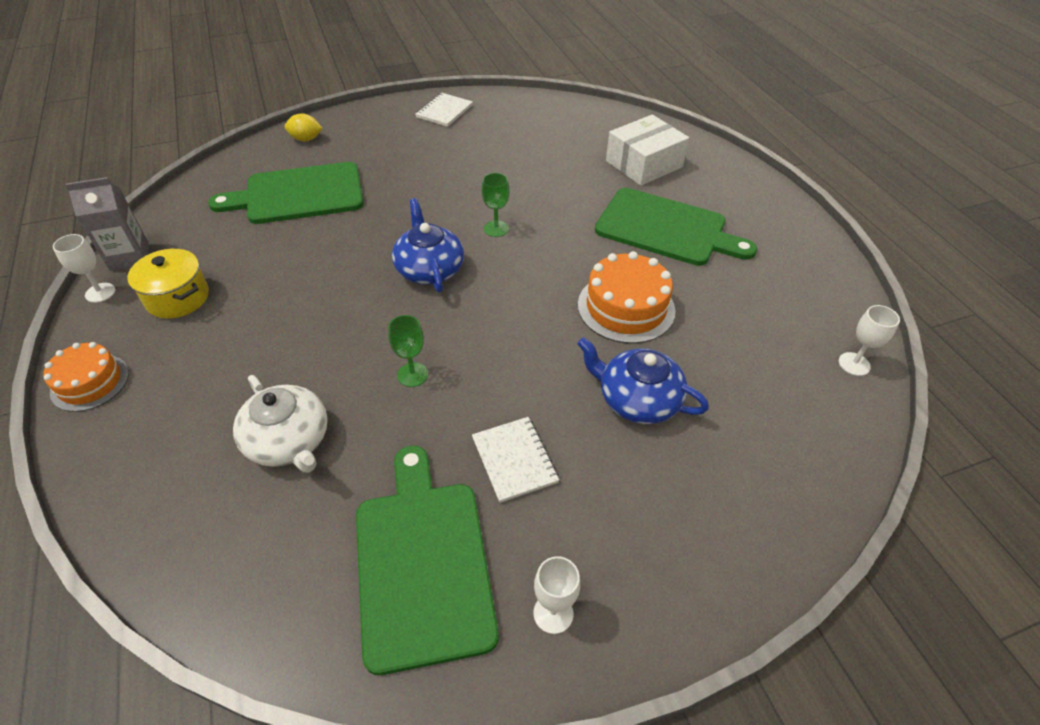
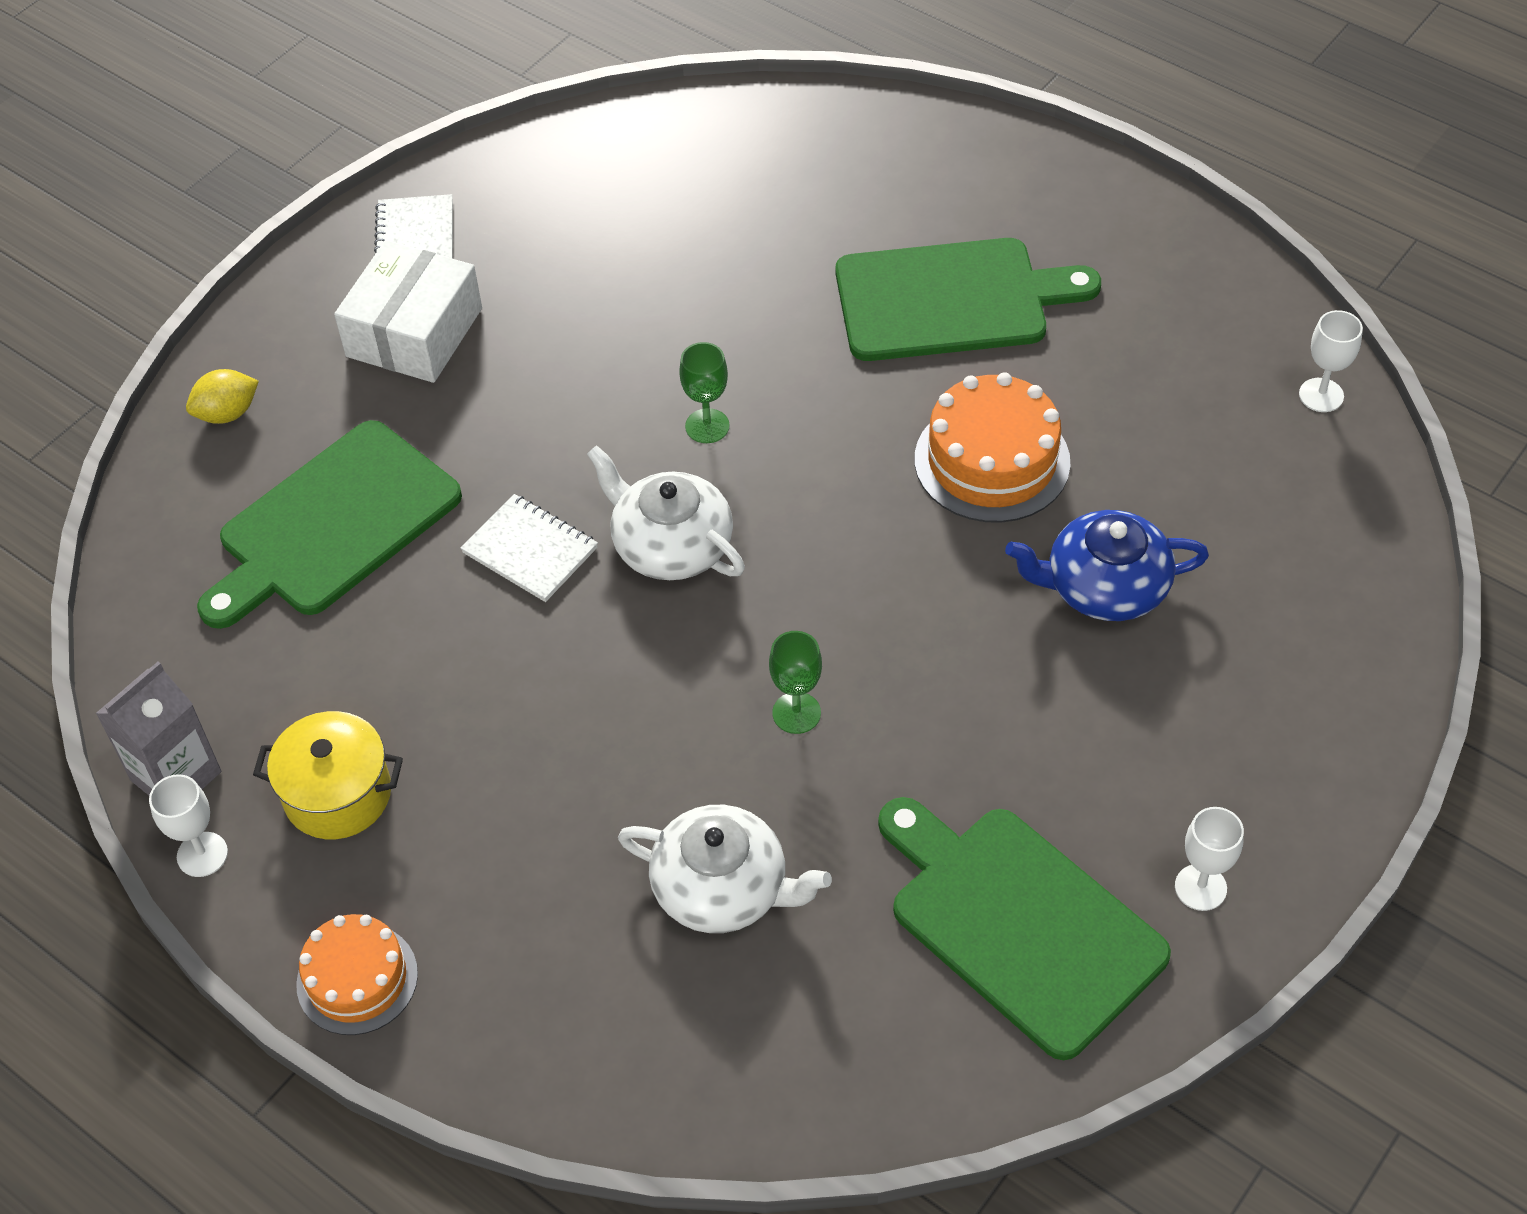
camera: 30 degrees left, 5 degrees up
blue teapot [392,198,464,293] -> white teapot [587,445,745,580]
white notebook [472,417,559,503] -> white notebook moved to [461,494,598,602]
white box [606,114,689,186] -> white box moved to [334,240,482,383]

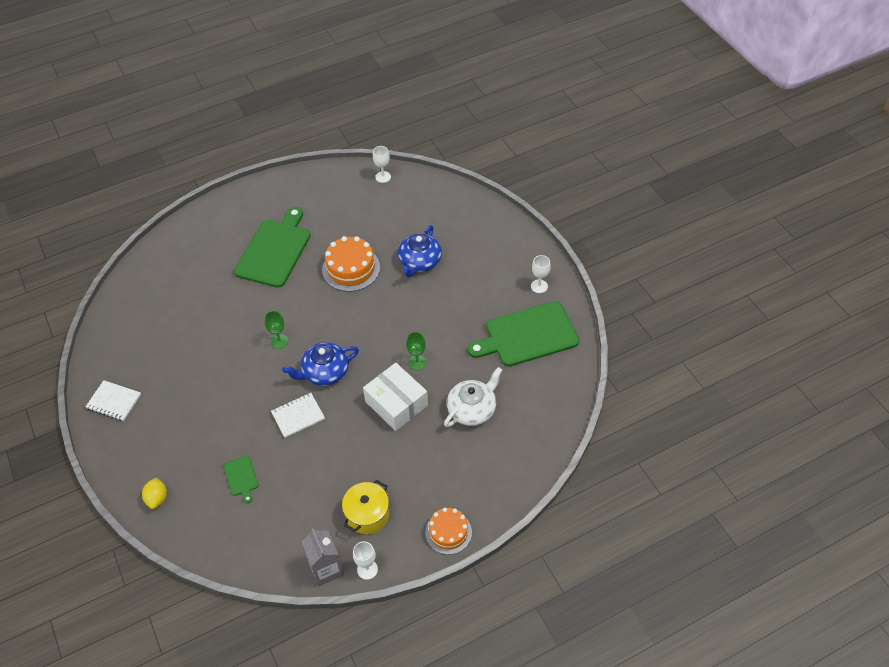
camera: 65 degrees left, 0 degrees up
green cutting board [197,420,462,629] -> green cutting board [224,456,258,503], size x0.43
white box [334,240,482,383] -> white box moved to [363,363,428,431]
white teapot [587,445,745,580] -> blue teapot [282,342,359,386]

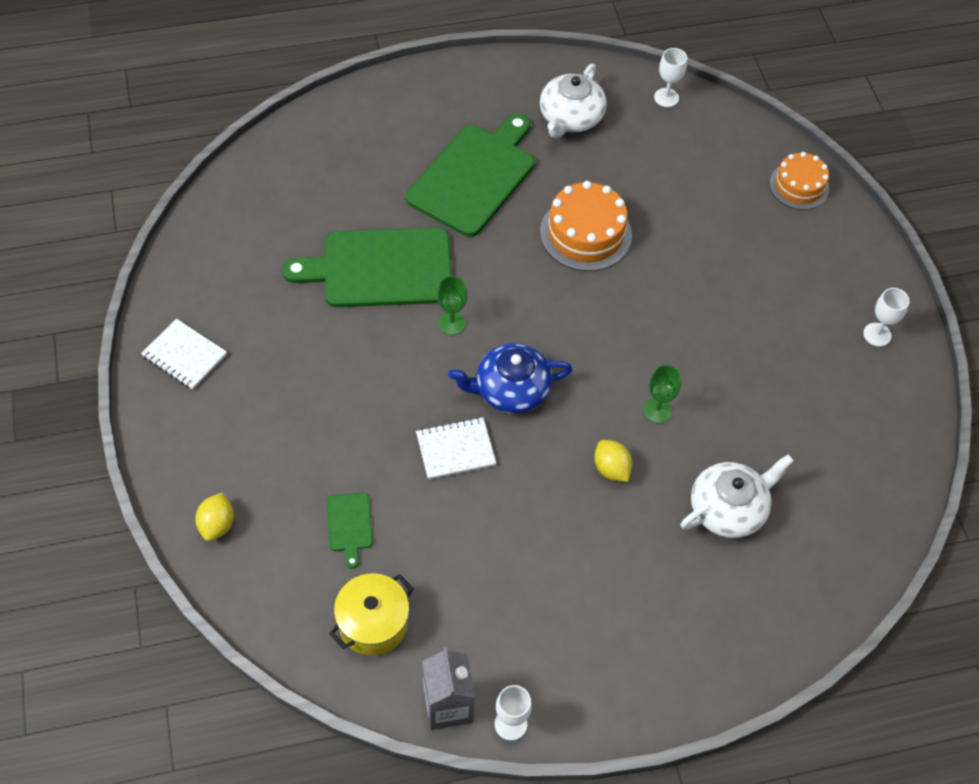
camera: 10 degrees right, 5 degrees up
yellow pot [342,480,389,534] -> yellow pot moved to [329,573,414,656]
white box [363,363,428,431] -> yellow lemon [594,440,633,482]
blue teapot [398,225,442,277] -> none
orange cake [425,508,472,555] -> orange cake moved to [770,152,829,210]
green cutting board [467,301,579,367] -> green cutting board moved to [282,228,452,307]
none -> white teapot [540,64,607,138]

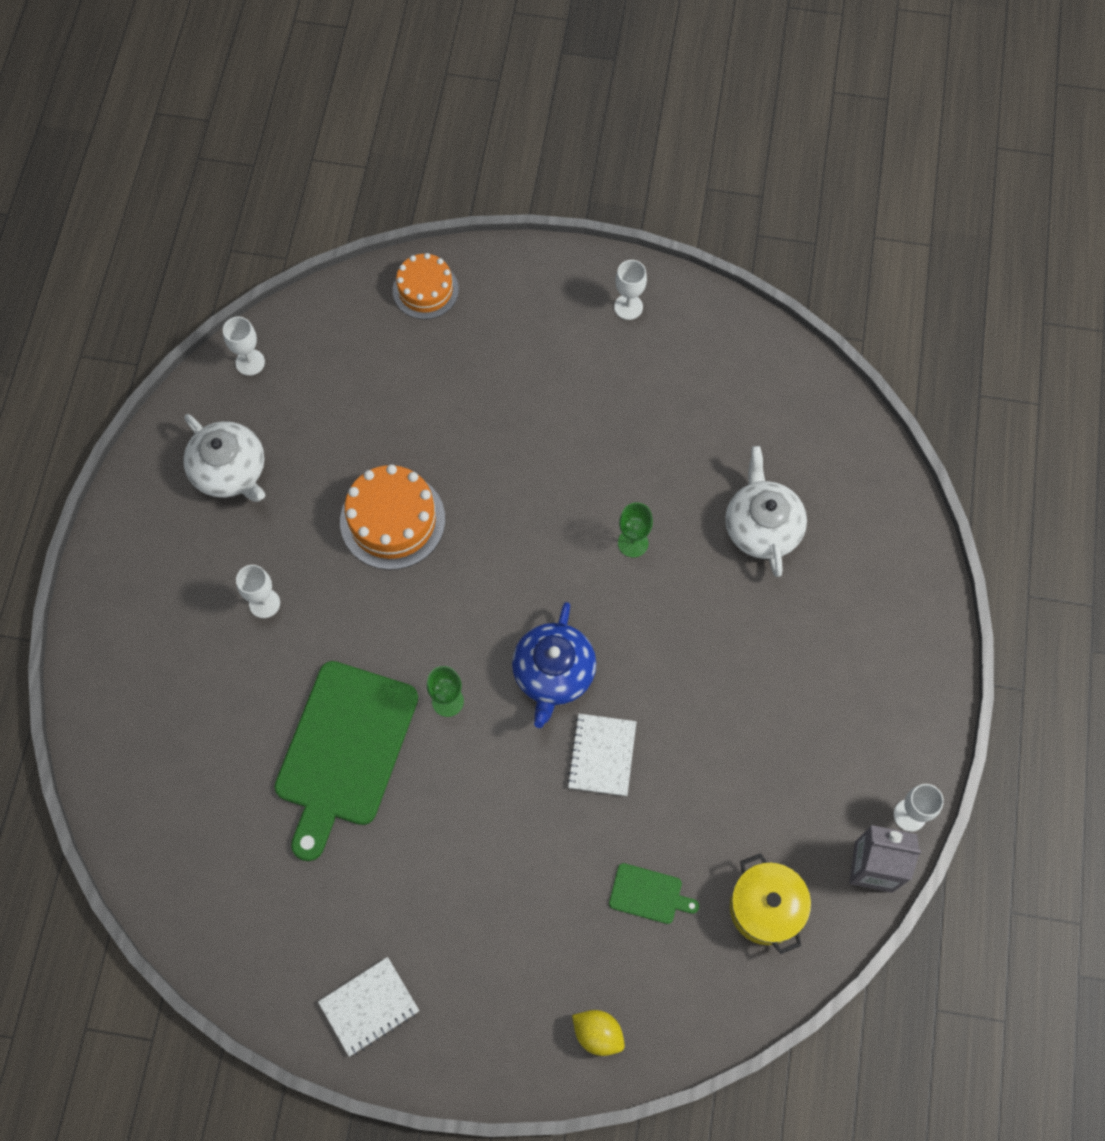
camera: 65 degrees left, 10 degrees up
green cutting board [406,114,535,237] -> white goblet [236,565,280,618]
yellow lemon [594,440,633,482] -> none

